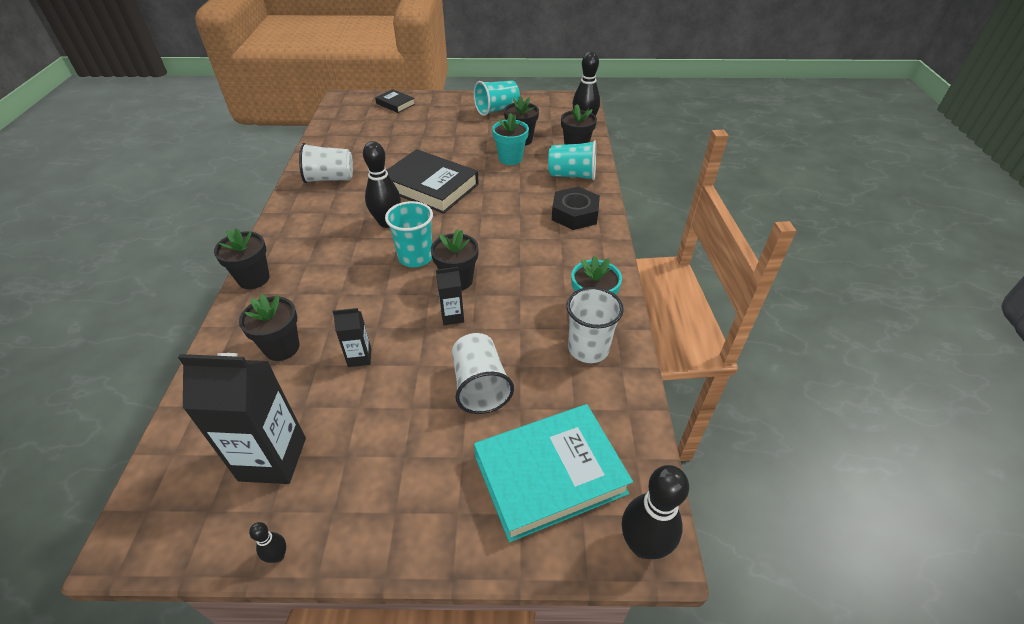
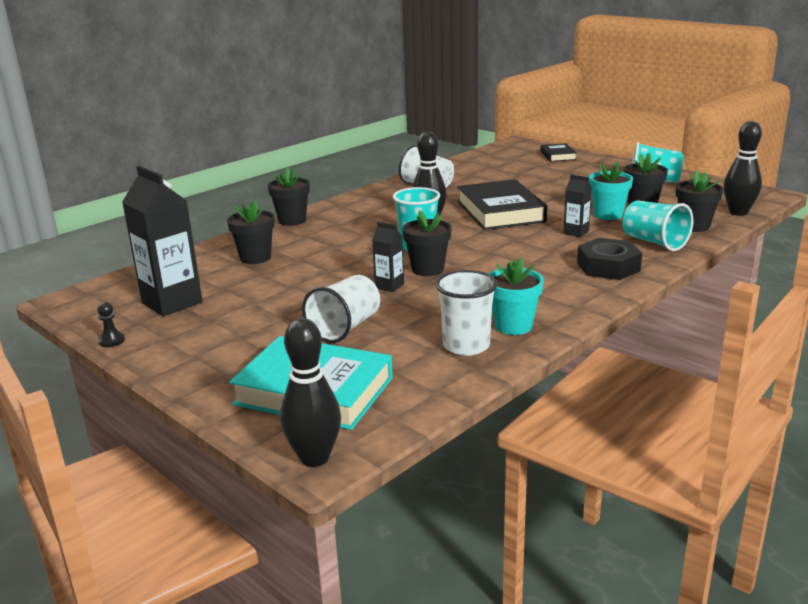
camera: 45 degrees right, 20 degrees down
black bowling pin [249,522,286,563] -> black pawn [97,302,125,347]
black carton [333,308,371,367] -> black carton moved to [564,175,592,237]

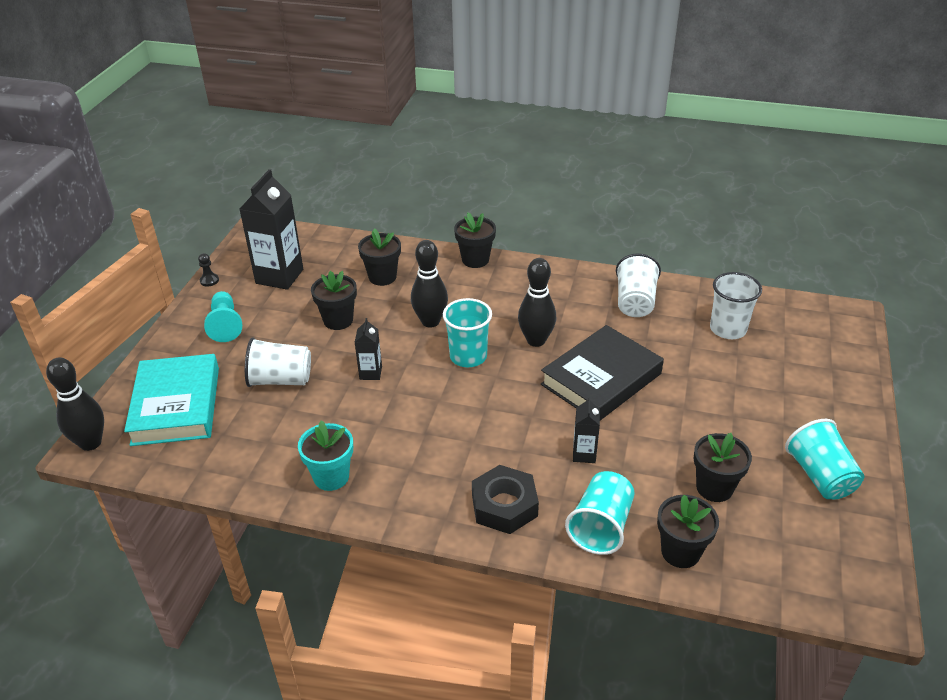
camera: 60 degrees right, 15 degrees up
black flower pot [402,211,452,276] -> black flower pot moved to [311,271,357,330]
white cup [435,270,498,356] -> white cup moved to [710,272,762,339]
black book [540,143,577,162] -> none
turquoise flower pot [589,161,633,220] -> none
black bowling pin [723,121,762,216] -> black bowling pin moved to [411,240,448,328]
none -> turquoise pawn [204,291,242,342]

